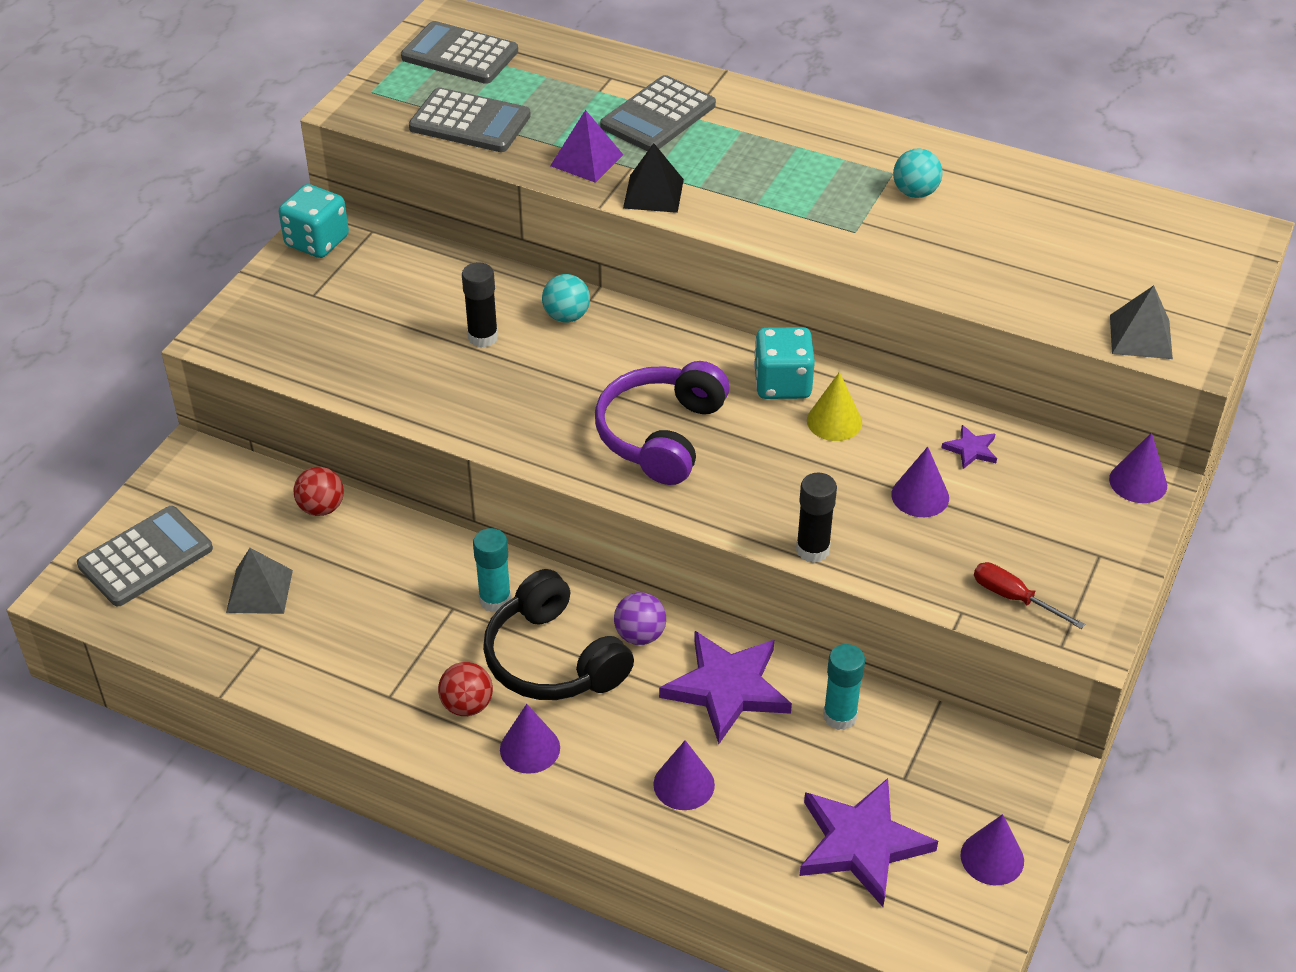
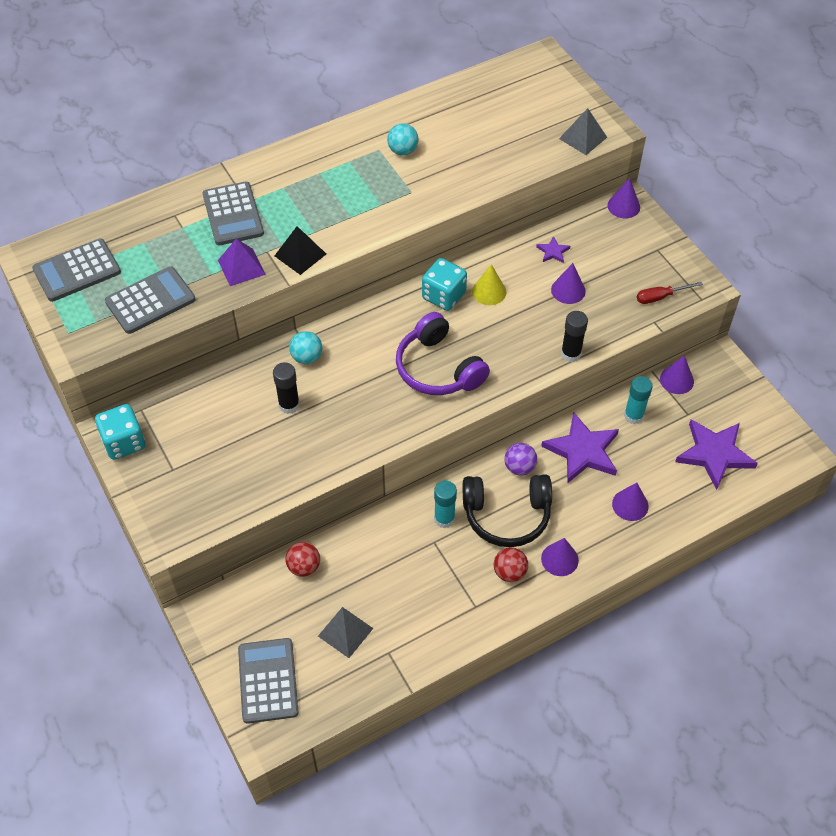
camera: 55 degrees left, 10 degrees up
purple cone [961,814,1024,885] -> purple cone moved to [660,356,694,394]

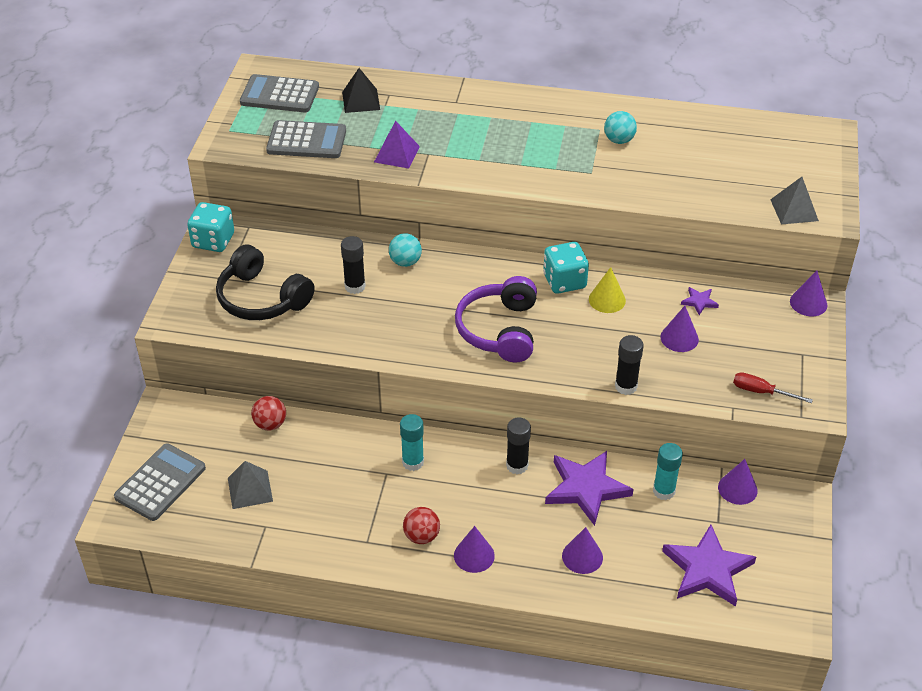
camera: 40 degrees right, 10 degrees down
grey calculator [203,182,264,245] -> none
black pyramid [275,226,326,275] -> black pyramid moved to [342,68,380,113]
black headphones [463,474,552,547] -> black headphones moved to [216,244,315,320]
purple ball [505,443,537,476] -> black glue stick [506,417,531,474]

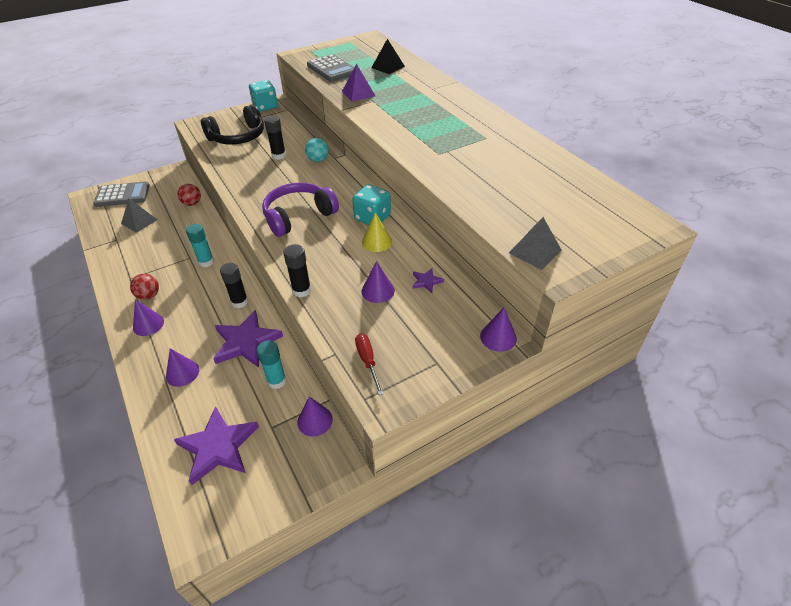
camera: 50 degrees right, 0 degrees up
black headphones [216,244,315,320] -> black headphones turned 120 degrees counterclockwise [201,104,264,145]
grey calculator [240,74,319,112] -> none
turquoise ball [604,111,637,144] -> none

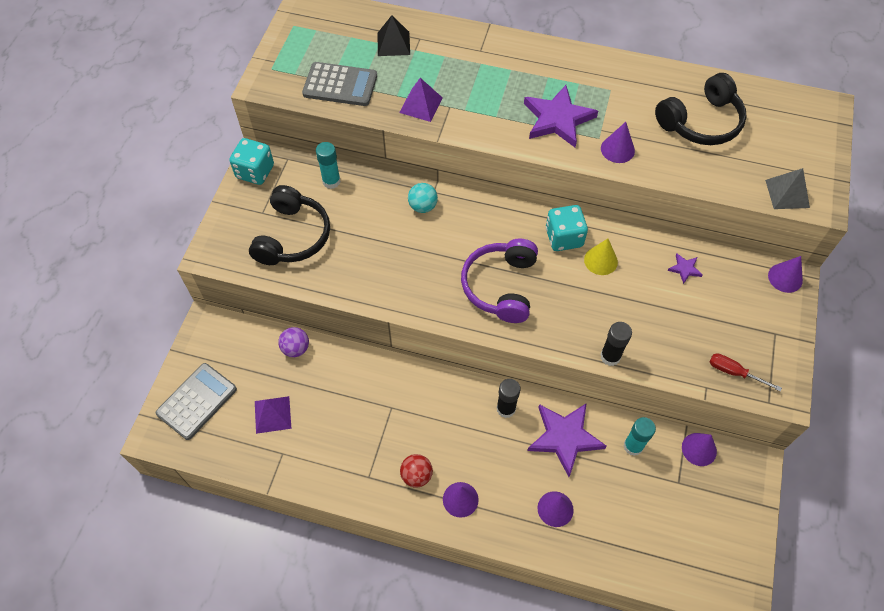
camera: 45 degrees left, 15 degrees up
grey pyramid [121,199,157,233] -> purple pyramid [255,396,291,434]
purple star [174,406,259,485] -> purple star moved to [524,85,598,147]
red ball [177,184,201,206] -> purple ball [278,327,309,357]
turquoise glue stick [186,224,214,267] -> turquoise glue stick moved to [316,142,341,189]
black glue stick [264,115,286,160] -> none
purple cone [362,261,395,303] -> purple cone moved to [601,122,635,163]
none -> black headphones [655,73,747,145]

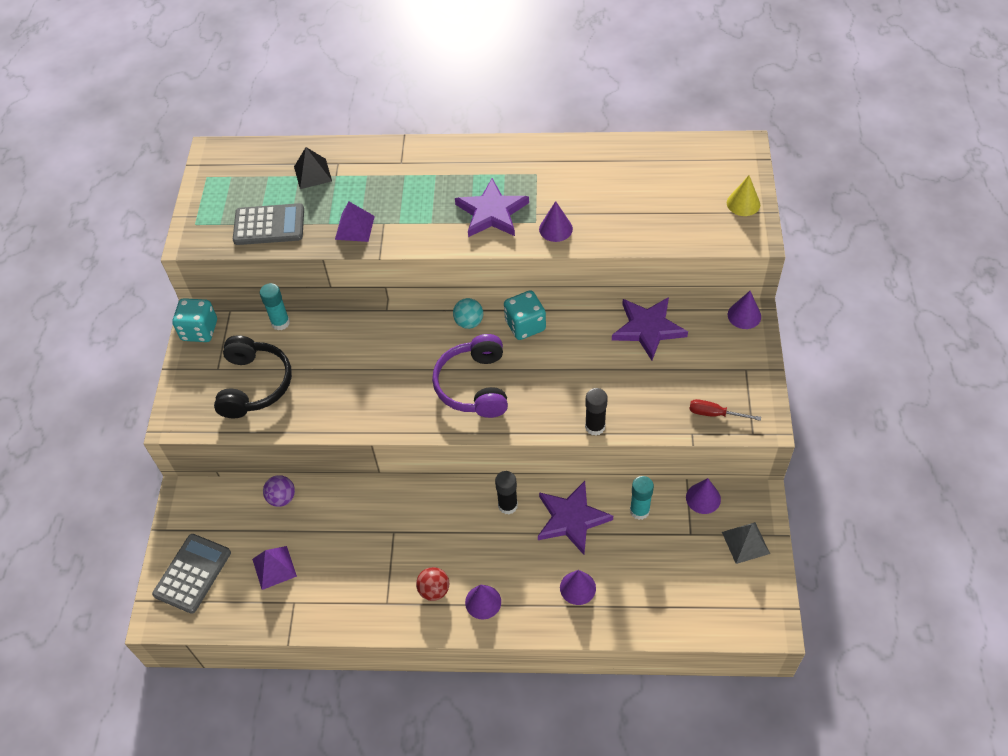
camera: 10 degrees left, 5 degrees down
turquoise ball [408,183,438,213] -> turquoise ball moved to [453,298,483,329]
yellow cone [584,239,618,275] -> yellow cone moved to [727,175,760,216]
black headphones [655,73,747,145] -> none
purple star [668,254,703,284] -> purple star [612,297,688,361], size x2.24
grey pyramid [765,168,810,209] -> grey pyramid moved to [722,522,770,564]

